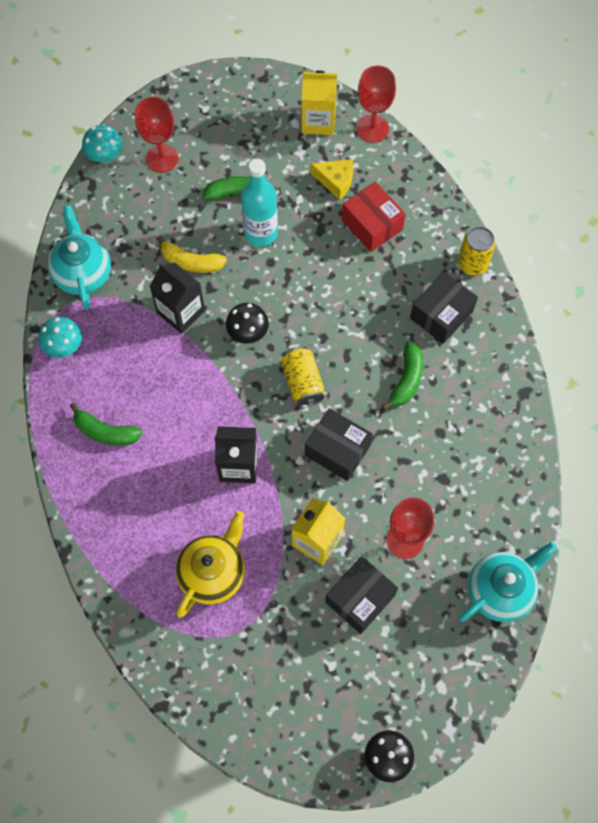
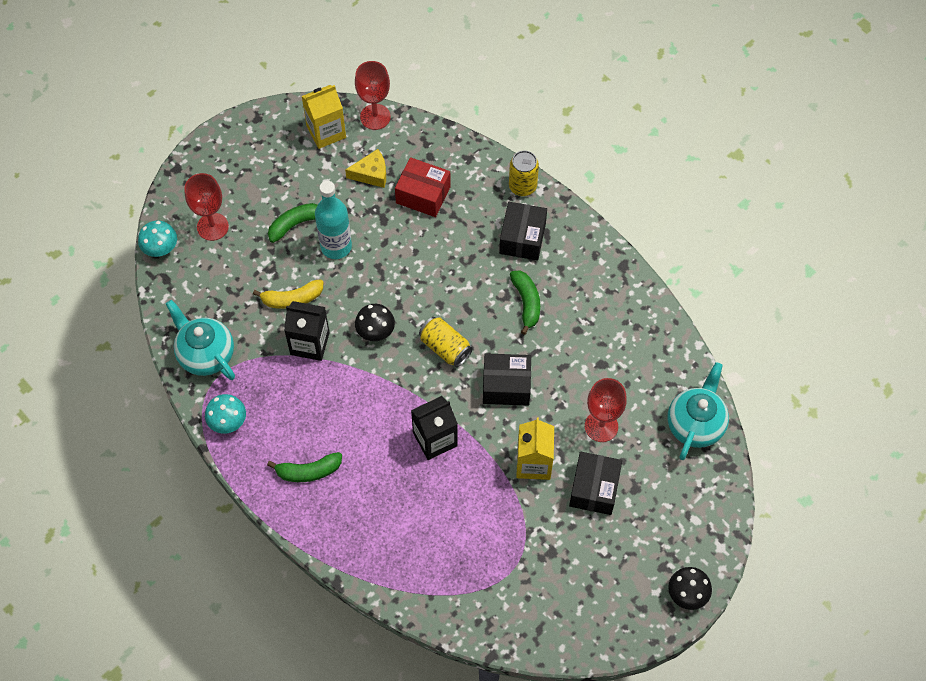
camera: 30 degrees left, 5 degrees down
yellow teapot [176,511,245,618] -> none

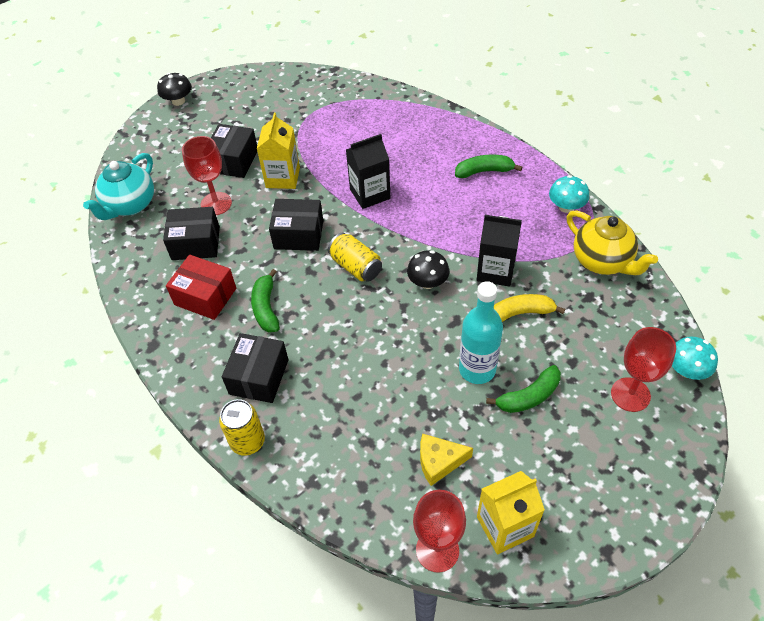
camera: 175 degrees left, 10 degrees down
turquoise teapot [166,300,235,380] -> yellow teapot [567,210,658,275]
red box [395,157,451,217] -> red box moved to [166,255,236,320]
none -> black box [163,207,220,260]

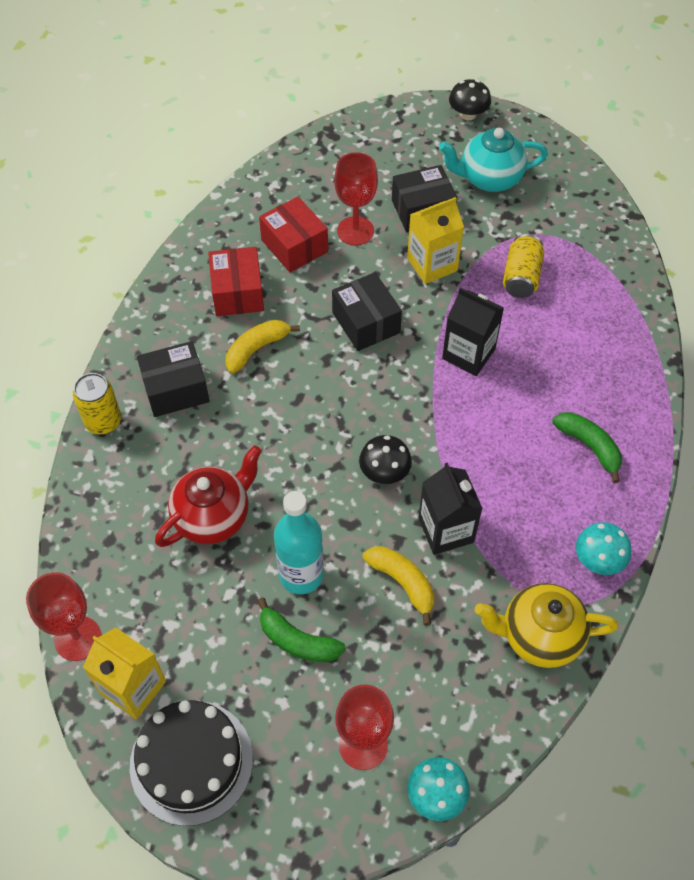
camera: 55 degrees right, 5 degrees up
turquoise teapot [83,153,154,220] -> turquoise teapot moved to [439,128,548,192]
black box [163,207,220,260] -> red box [259,196,328,272]
green banana [251,269,280,332] -> yellow banana [226,320,300,374]
yellow can [328,233,382,282] -> yellow can moved to [503,234,544,298]
yellow cheese [420,434,473,486] -> none
yellow teapot [567,210,658,275] -> yellow teapot turned 75 degrees clockwise [475,583,618,668]
none -> black cake [130,700,253,826]
none -> red teapot [155,445,262,547]

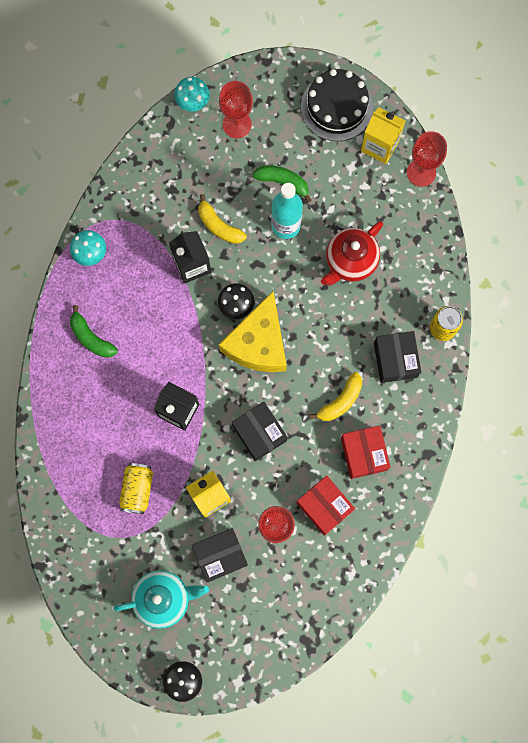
camera: 175 degrees right, 20 degrees up
black box [137,341,210,417] -> black box turned 75 degrees counterclockwise [374,331,421,383]
yellow teapot [475,583,618,668] -> none
none -> yellow cheese [219,291,287,372]

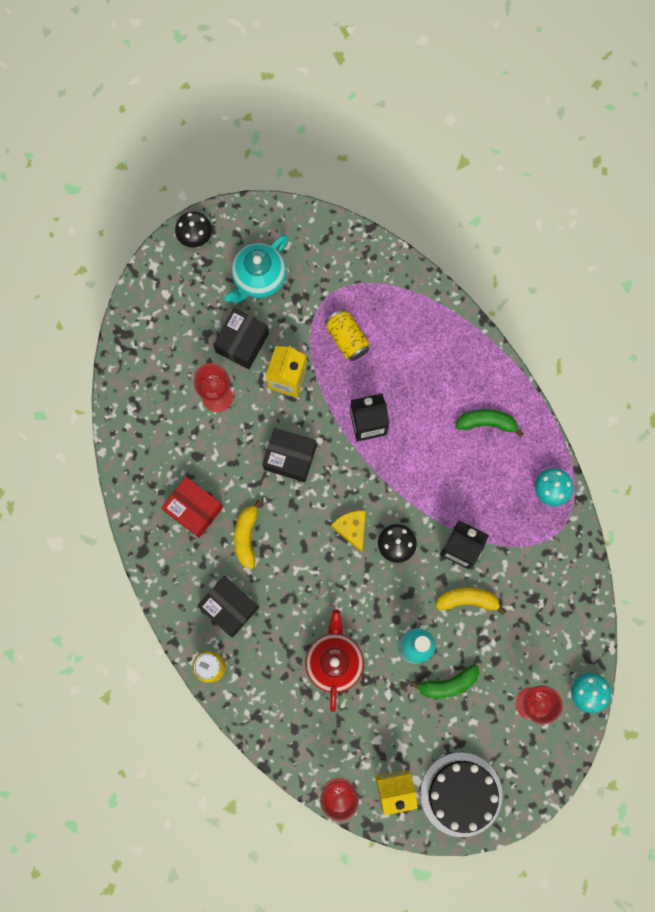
camera: 140 degrees right, 0 degrees up
yellow cheese [219,291,287,372] -> yellow cheese [331,510,366,553], size x0.51
red box [297,476,355,536] -> none

